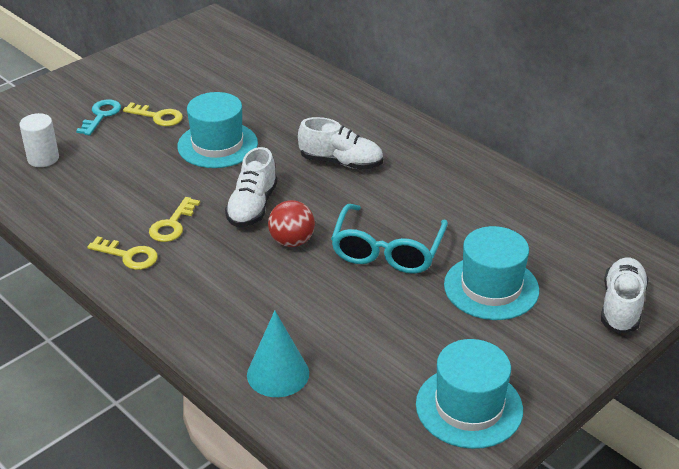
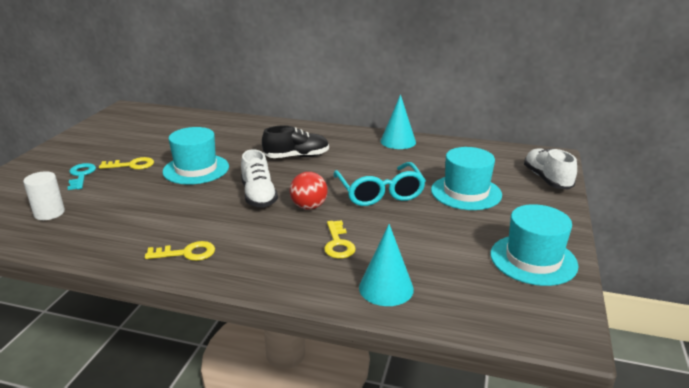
camera: 30 degrees left, 10 degrees down
yellow key [149,197,200,242] -> yellow key moved to [324,220,356,259]
white shoe [298,117,383,170] -> black shoe [262,125,329,158]
none -> turquoise cone [380,94,416,149]

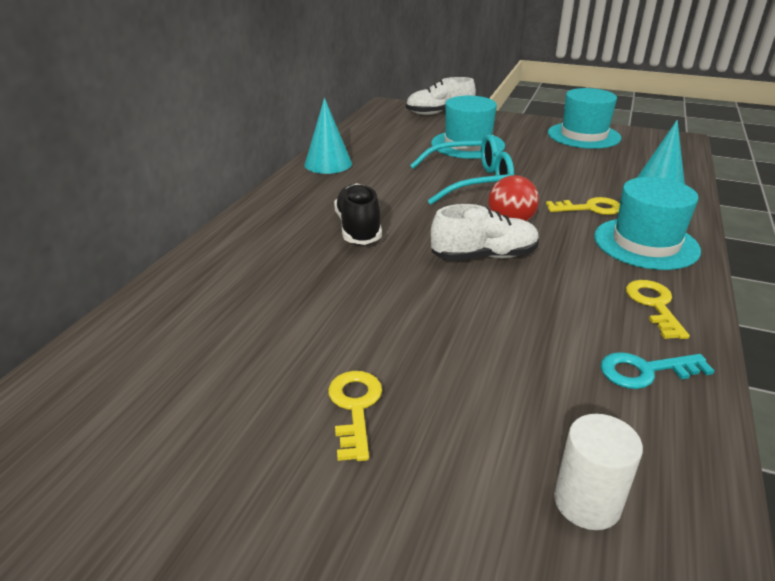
camera: 85 degrees left, 5 degrees up
turquoise key [68,163,96,190] -> turquoise key moved to [601,352,714,389]
turquoise hat [163,127,229,185] -> turquoise hat moved to [594,177,701,270]

